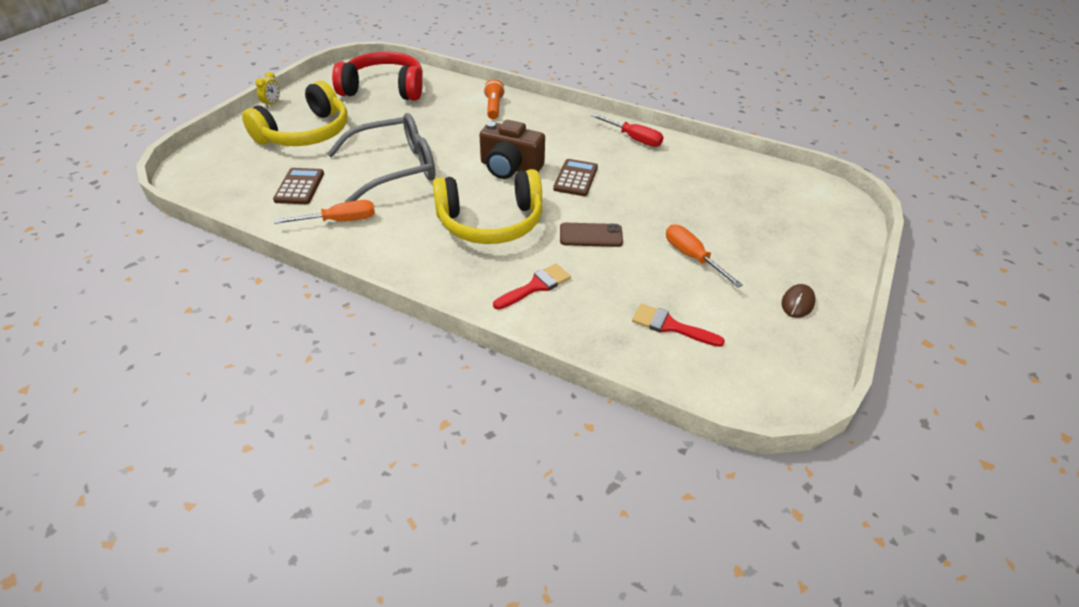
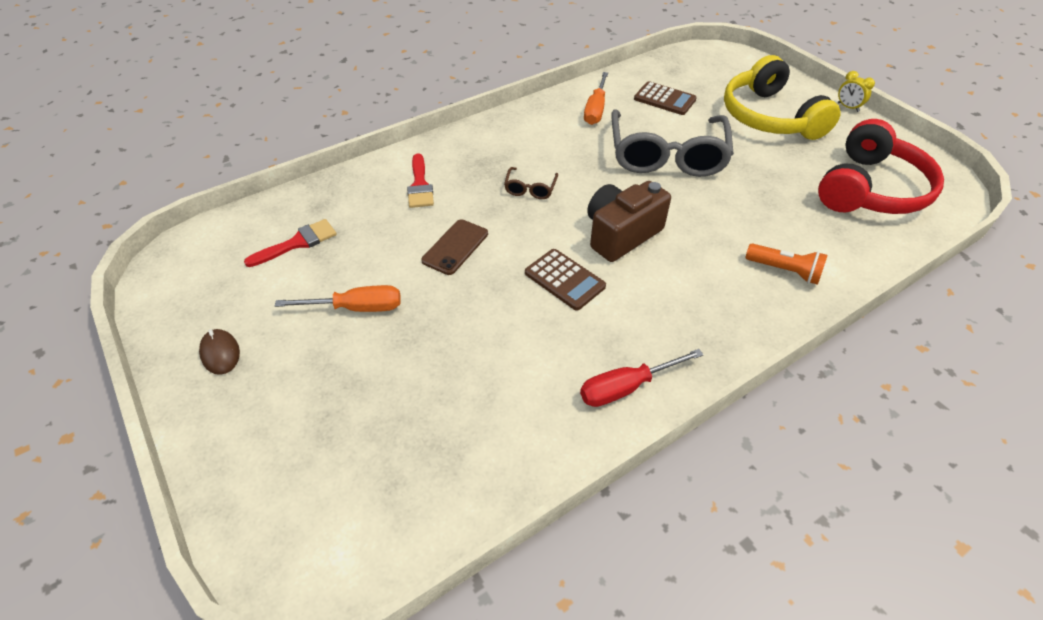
camera: 120 degrees right, 5 degrees up
yellow headphones [433,169,542,244] -> brown glasses [504,167,558,199]

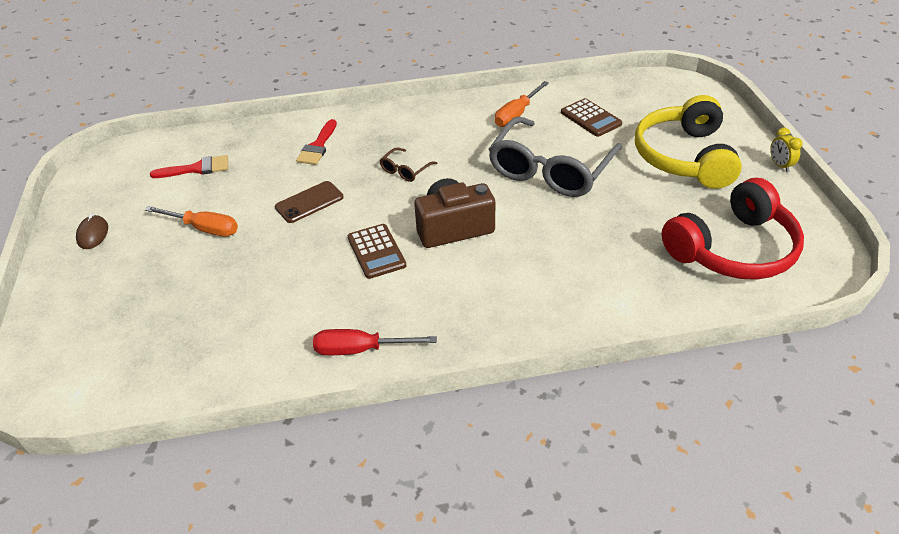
camera: 25 degrees right, 5 degrees down
orange flashlight [746,243,828,285] -> none

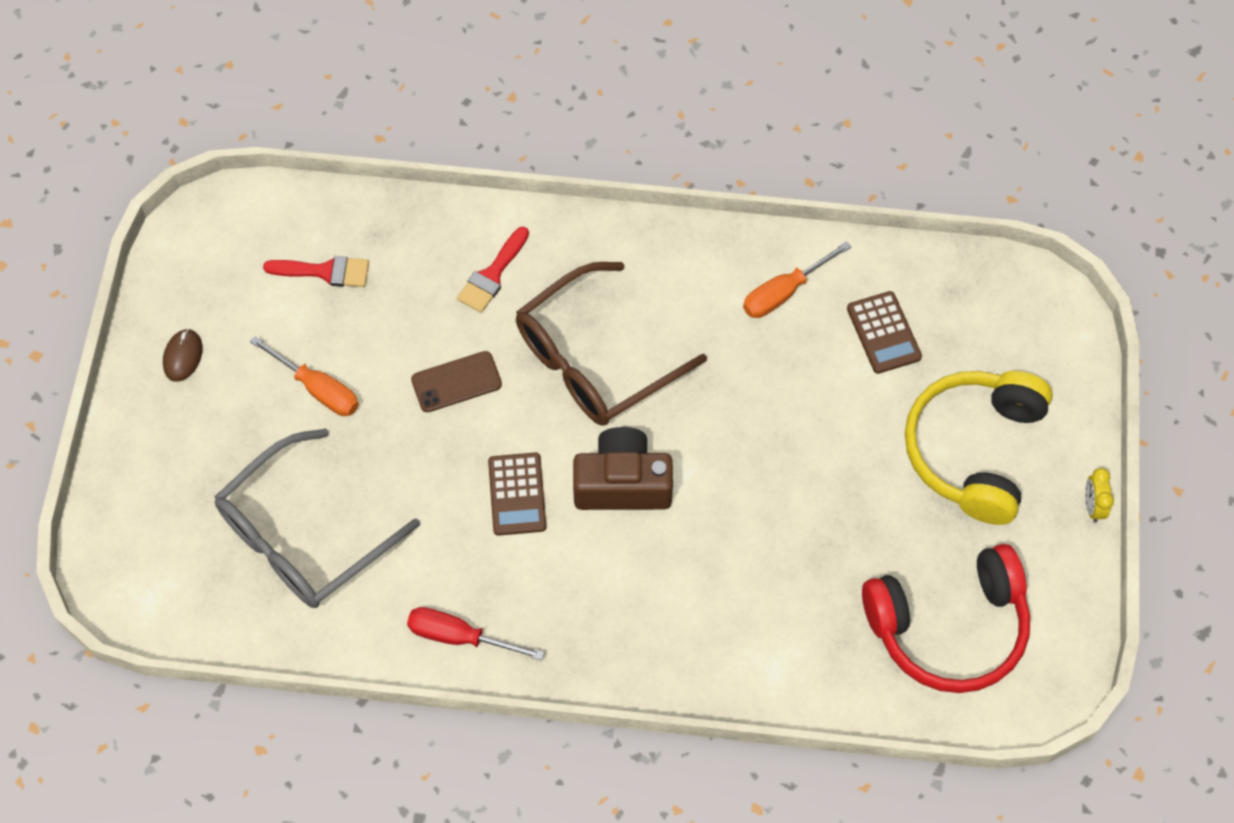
camera: 15 degrees right, 20 degrees up
brown glasses [379,147,438,182] -> brown glasses [516,262,707,425], size x2.44
grey glasses [488,116,622,197] -> grey glasses moved to [215,428,420,608]

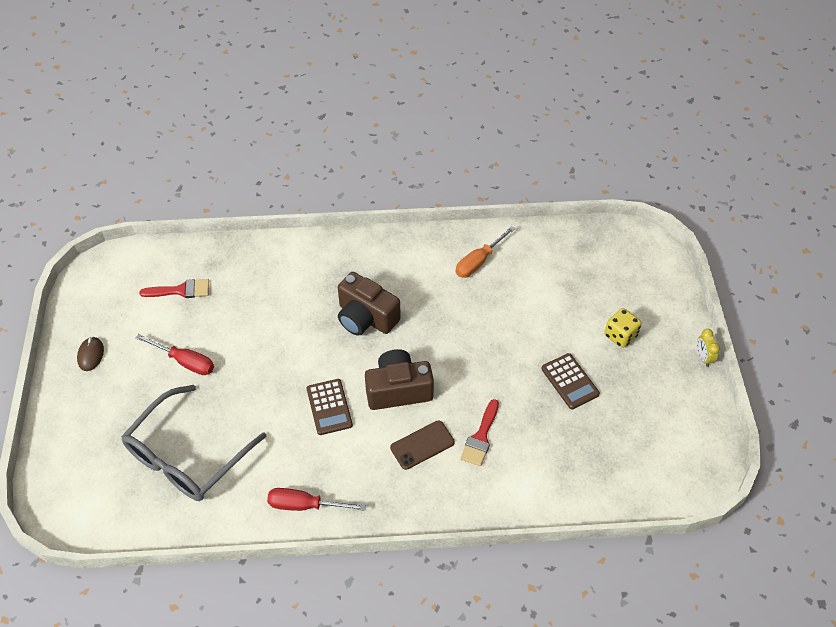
camera: 10 degrees left, 10 degrees down
orange screwdriver [250,336,359,416] -> red screwdriver [136,334,214,375]
brown phone [411,351,502,412] -> brown phone moved to [390,421,455,470]
red brush [457,227,529,313] -> red brush moved to [460,399,499,466]
brown glasses [516,262,707,425] -> brown camera [338,272,401,336]
brown calculator [847,291,922,374] -> brown calculator moved to [541,353,600,409]
red headphones [862,544,1030,693] -> none
yellow headphones [905,371,1052,525] -> yellow dice [604,308,642,348]

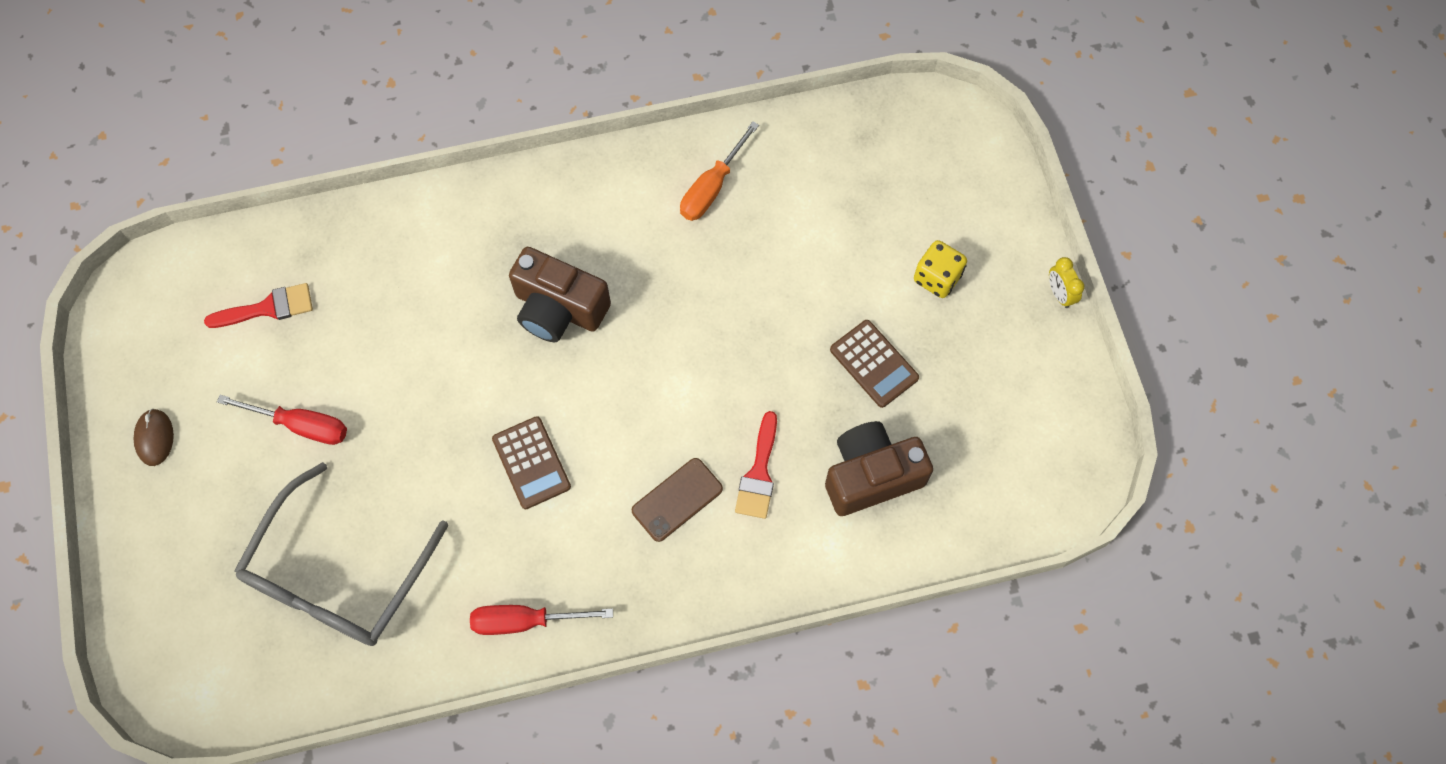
camera: 10 degrees left, 15 degrees up
brown camera [365,349,434,410] -> brown camera moved to [825,421,933,516]

